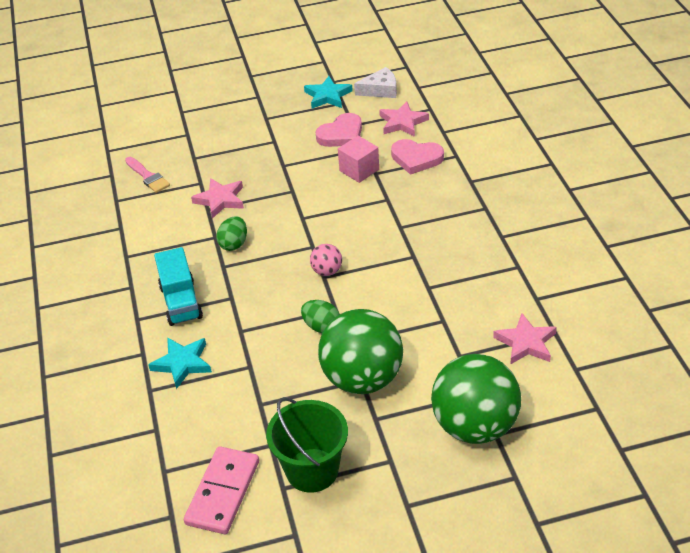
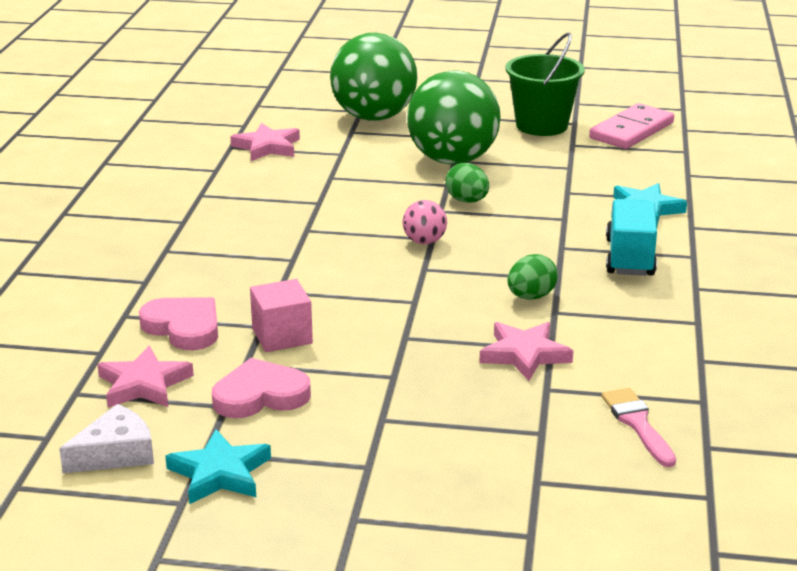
camera: 160 degrees left, 15 degrees down
white cheese [354,67,397,98] -> white cheese turned 135 degrees clockwise [59,404,154,473]

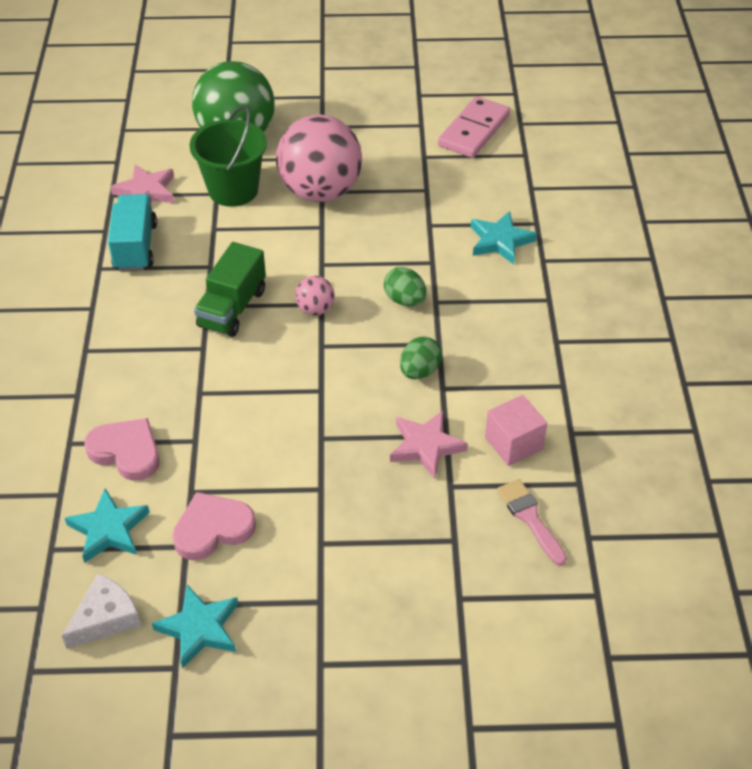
camera: 10 degrees left, 20 degrees up
pink star [97,346,194,407] -> turquoise star [65,488,150,563]
pink cube [250,279,313,352] -> pink cube moved to [485,395,547,466]
green ball [407,70,501,165] -> pink ball [276,114,362,202]
green egg [445,163,489,203] -> green egg moved to [384,267,427,306]
green bucket [505,33,585,136] -> green bucket moved to [190,106,267,207]
turquoise truck [606,199,657,276] -> turquoise truck moved to [108,194,157,271]
none -> green truck [194,242,266,337]

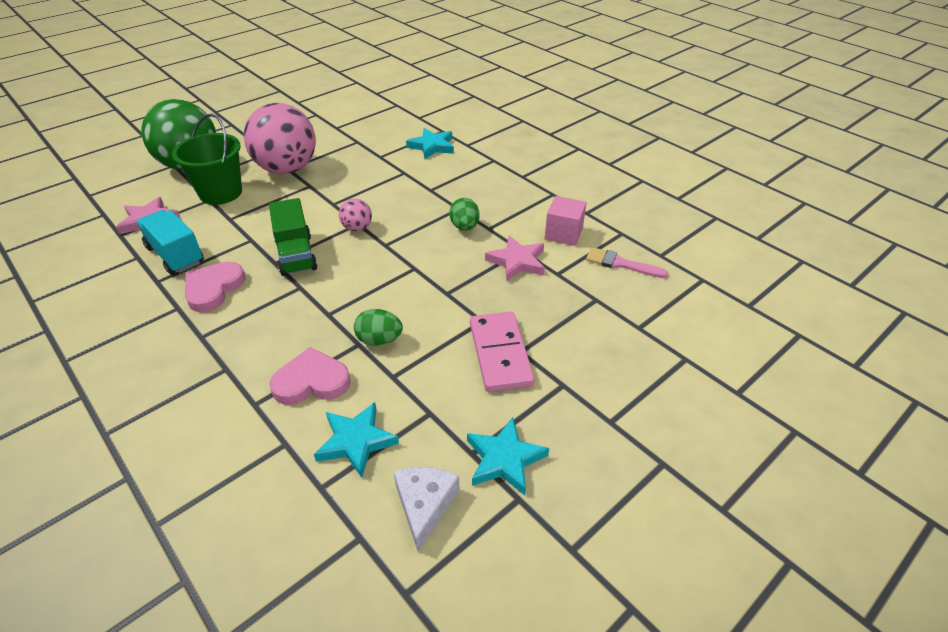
camera: 40 degrees left, 5 degrees down
pink heart [172,492,256,561] -> pink heart moved to [185,262,246,312]
green egg [384,267,427,306] -> green egg moved to [354,309,403,346]
pink domino [438,96,510,158] -> pink domino moved to [470,312,535,392]

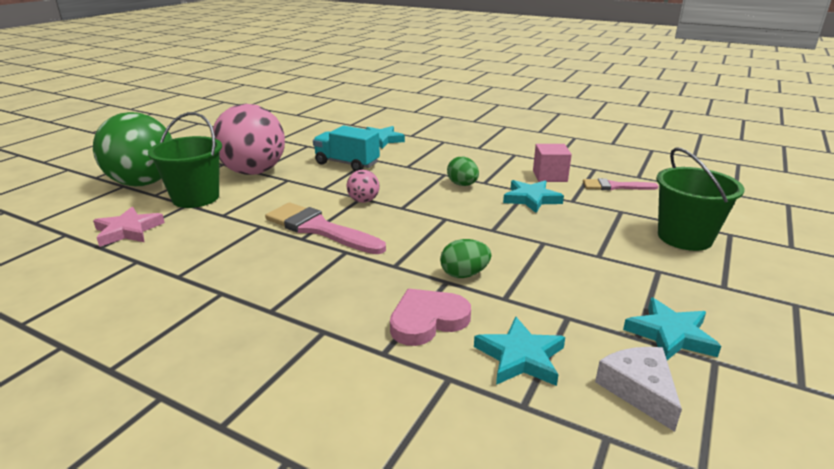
camera: 20 degrees left, 15 degrees down
turquoise truck [136,210,204,275] -> turquoise truck moved to [313,126,380,171]
pink heart [185,262,246,312] -> none
green truck [269,198,317,276] -> pink brush [265,203,386,254]
pink domino [470,312,535,392] -> none
pink star [485,235,545,282] -> turquoise star [503,180,564,213]
none -> green bucket [656,148,744,251]

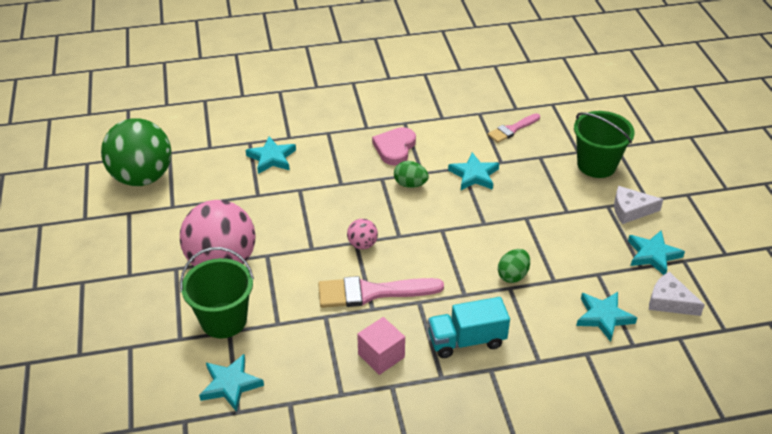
camera: 40 degrees left, 15 degrees up
green ball [93,112,172,186] -> green ball moved to [101,118,172,186]
pink star [93,207,165,247] -> turquoise star [199,354,264,412]
turquoise truck [313,126,380,171] -> turquoise truck moved to [428,297,510,358]
pink heart [390,289,471,346] -> pink heart moved to [372,127,416,166]
pink cube [533,144,572,182] -> pink cube moved to [357,317,405,375]
none -> white cheese [614,186,664,224]

